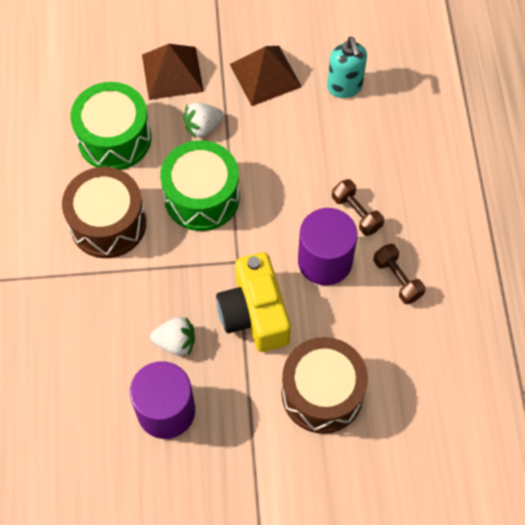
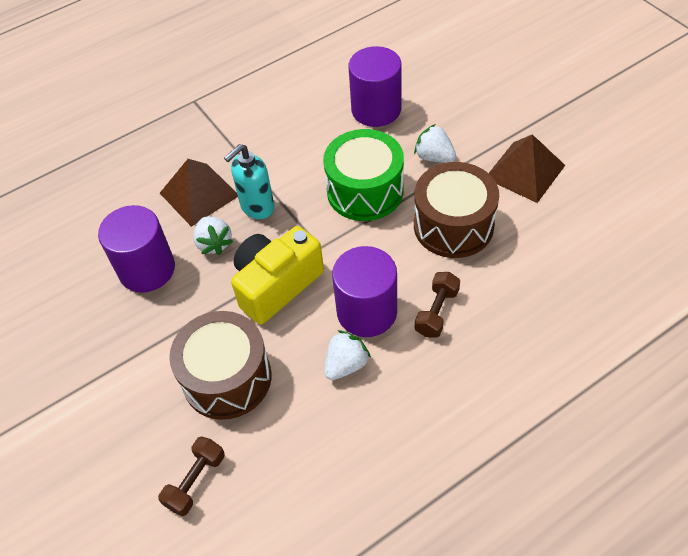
camera: 65 degrees right, 10 degrees down
brown drum [62,167,146,258] -> brown drum moved to [414,162,499,258]
green drum [70,82,151,170] -> purple cylinder [348,46,402,127]
brown pyramid [142,44,204,100] -> brown pyramid moved to [160,159,238,227]
turquoise soap dispenser [327,37,367,98] -> turquoise soap dispenser moved to [224,144,274,219]
brown dumbbell [374,244,425,304] -> brown dumbbell moved to [158,436,225,516]
none -> white strawberry [324,330,371,380]

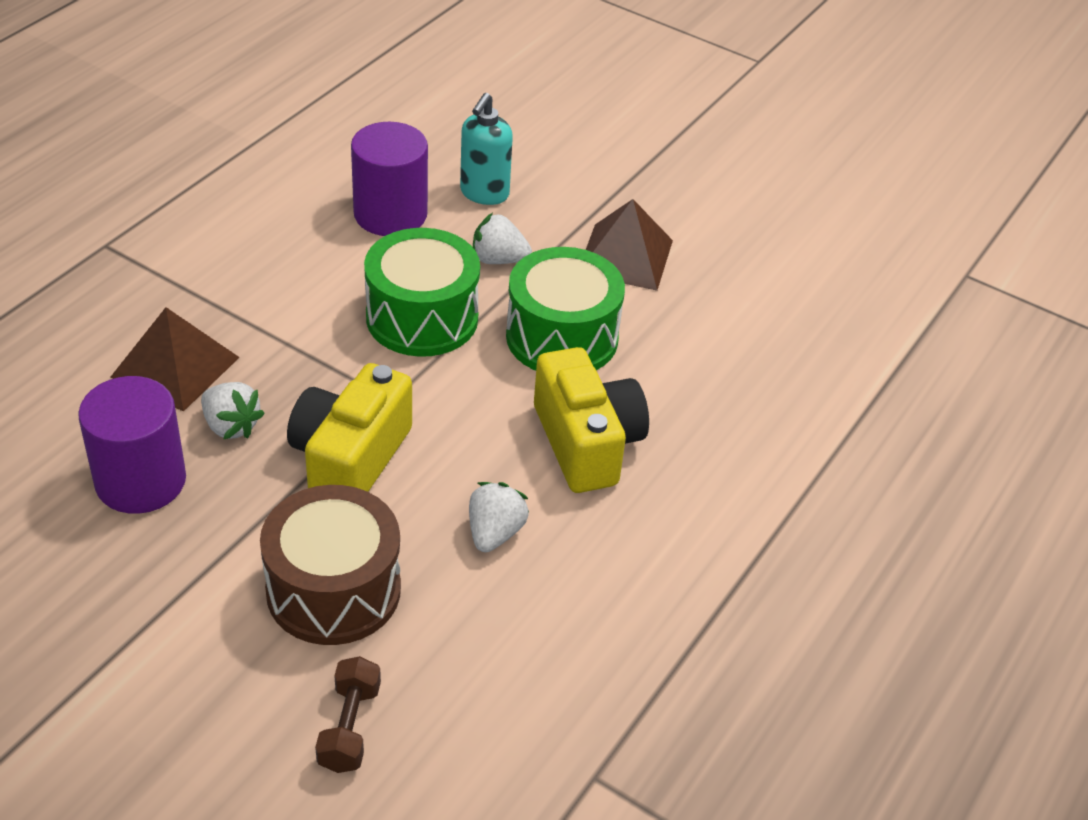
camera: 30 degrees left, 10 degrees down
turquoise soap dispenser [224,144,274,219] -> turquoise soap dispenser moved to [460,93,513,205]
purple cylinder [332,246,397,337] -> none
brown drum [414,162,499,258] -> green drum [506,247,625,371]
brown dumbbell [415,272,460,338] -> yellow camera [534,347,649,493]

